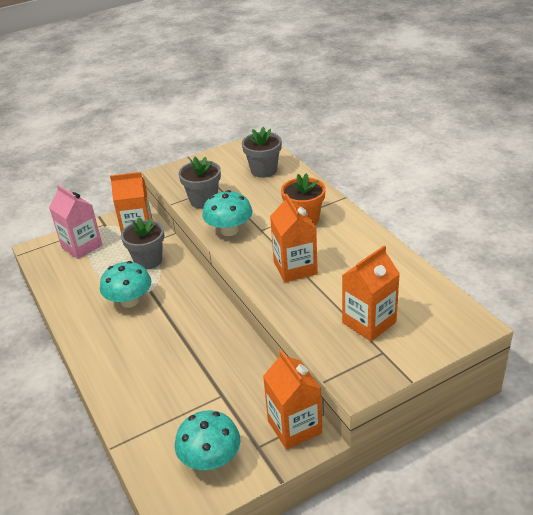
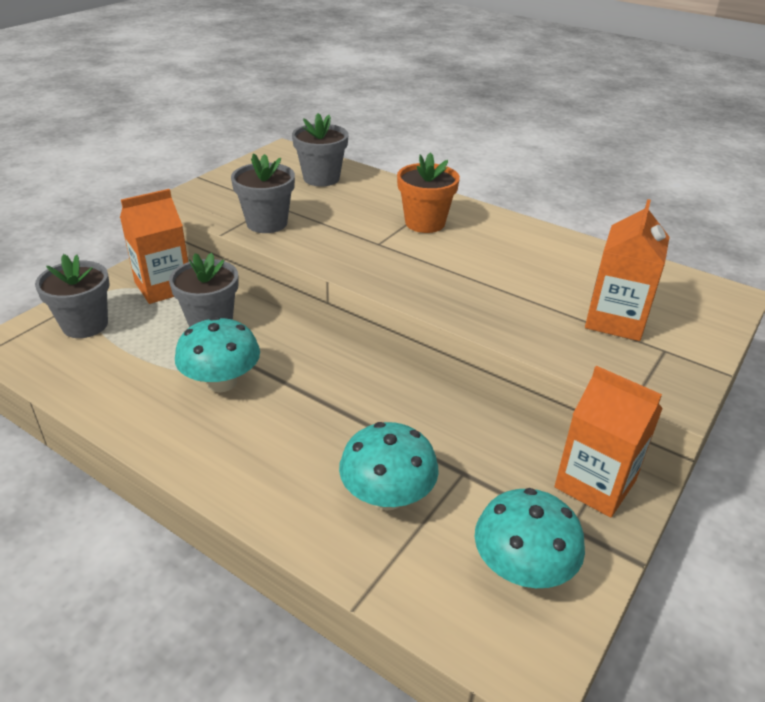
camera: 30 degrees left, 0 degrees up
pink carton [49,185,103,259] -> grey flower pot [35,254,109,338]
turquoise mushroom [202,190,252,236] -> turquoise mushroom moved to [339,422,439,511]
orange carton [270,194,318,282] -> none

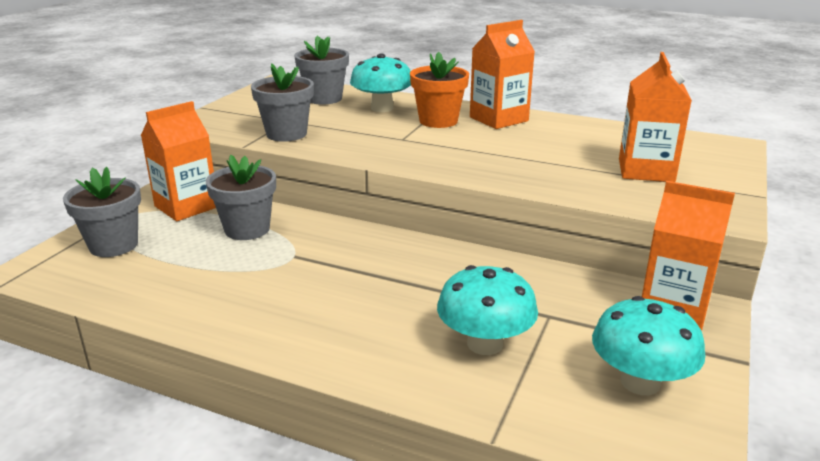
camera: 10 degrees left, 10 degrees down
turquoise mushroom [175,316,260,392] -> turquoise mushroom moved to [350,53,411,112]
none -> orange carton [470,20,535,129]

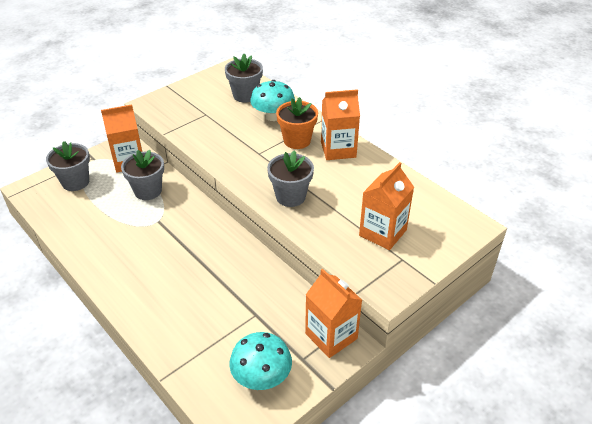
camera: 25 degrees right, 15 degrees up
grey flower pot [251,63,314,142] -> grey flower pot moved to [267,150,314,207]
turquoise mushroom [437,265,538,355] -> none

